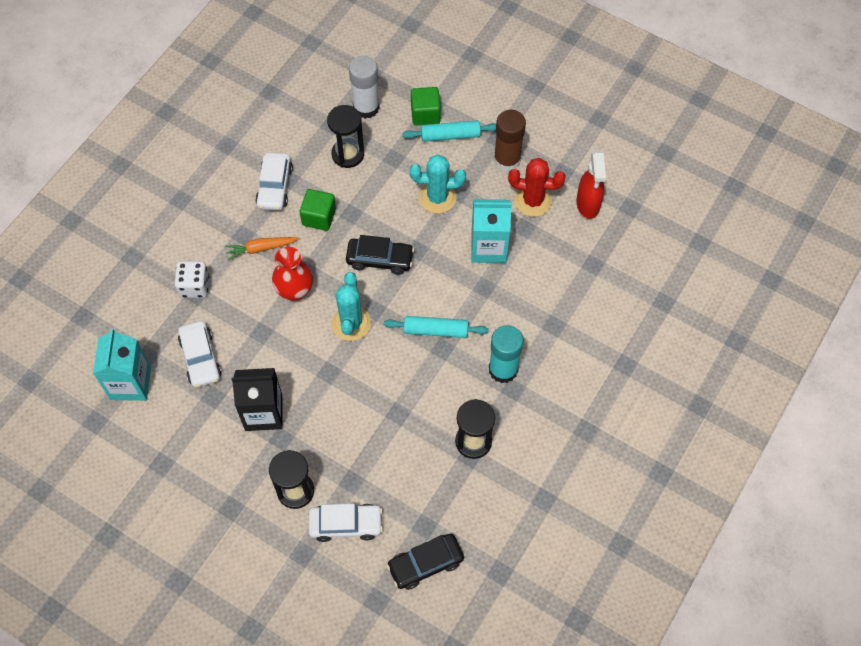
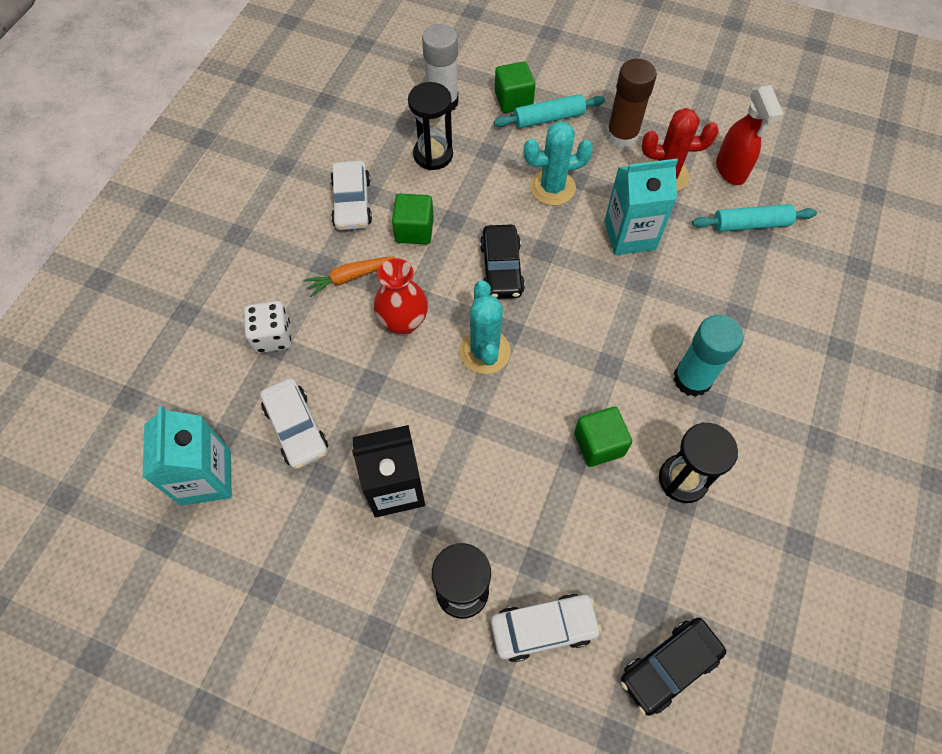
camera: 10 degrees left, 0 degrees up
black car [346,235,414,275] -> black car turned 90 degrees clockwise [480,225,525,299]
turquoise rolling pin [384,316,489,338] -> turquoise rolling pin moved to [692,204,817,232]
none -> green cube [574,407,632,467]

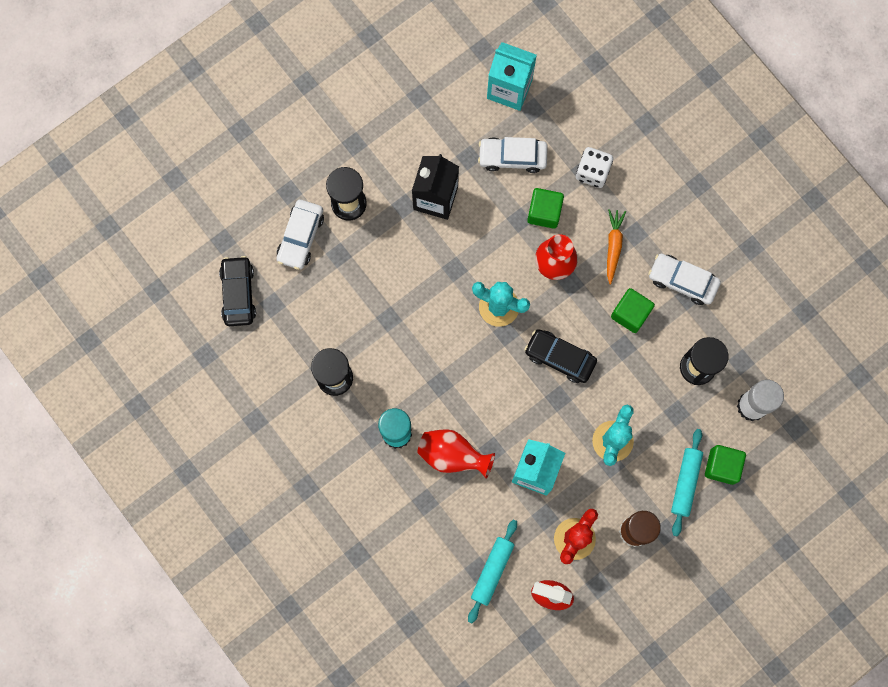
camera: 120 degrees right, 15 degrees up
green cube [574,407,632,467] -> green cube moved to [527,188,564,229]
none -> red vase [417,429,495,479]

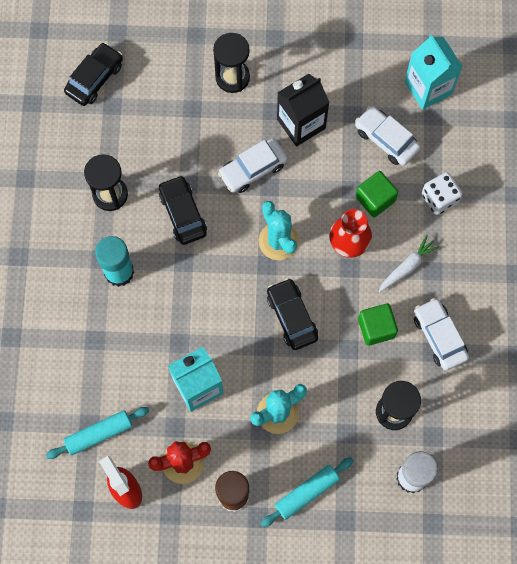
camera: 40 degrees right, 5 degrees down
white car [277,200,324,270] -> white car moved to [218,138,287,193]
red vase [417,429,495,479] -> none
orange carrot [607,209,626,284] -> white carrot [378,235,439,293]
green cube [705,445,746,485] -> none
none -> black car [159,175,207,245]

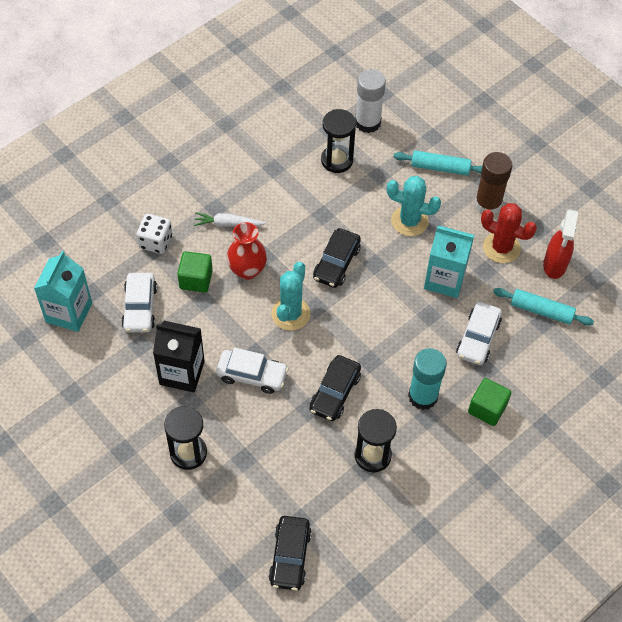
camera: 135 degrees left, 15 degrees down
black car [64,43,123,106] -> black car turned 75 degrees counterclockwise [268,516,312,591]
green cube [358,304,398,346] -> green cube moved to [468,378,511,426]
white car [414,298,469,370] -> white car moved to [456,302,502,365]

